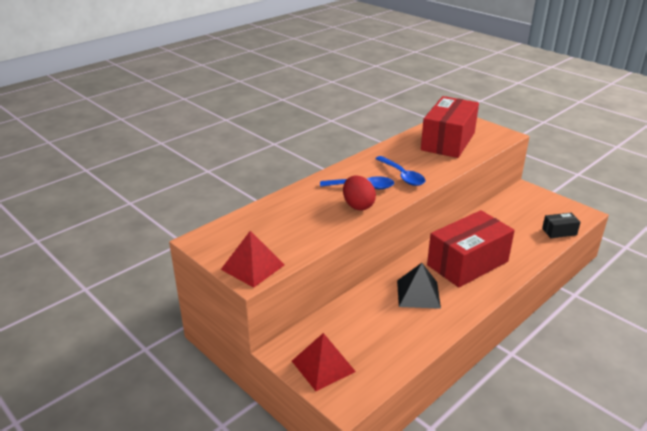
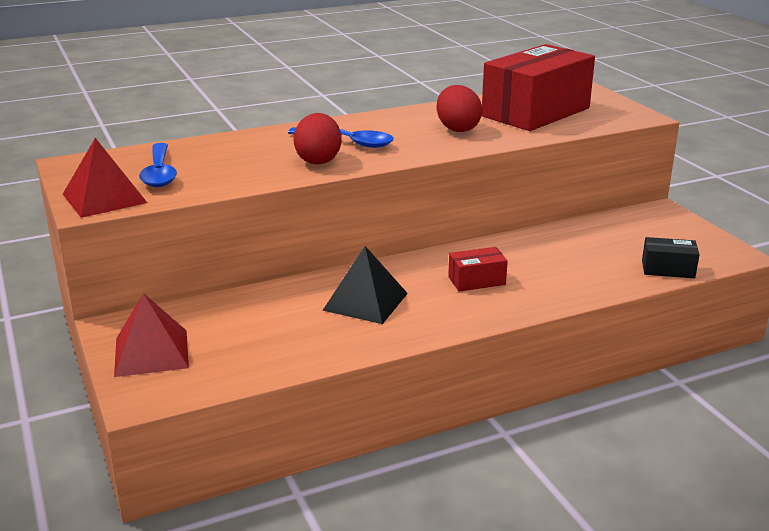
camera: 20 degrees right, 5 degrees down
blue spoon [375,156,425,186] -> blue spoon moved to [139,143,177,187]
red box [427,210,515,288] -> red box [448,247,508,292], size x0.43
none -> red egg [436,85,482,132]

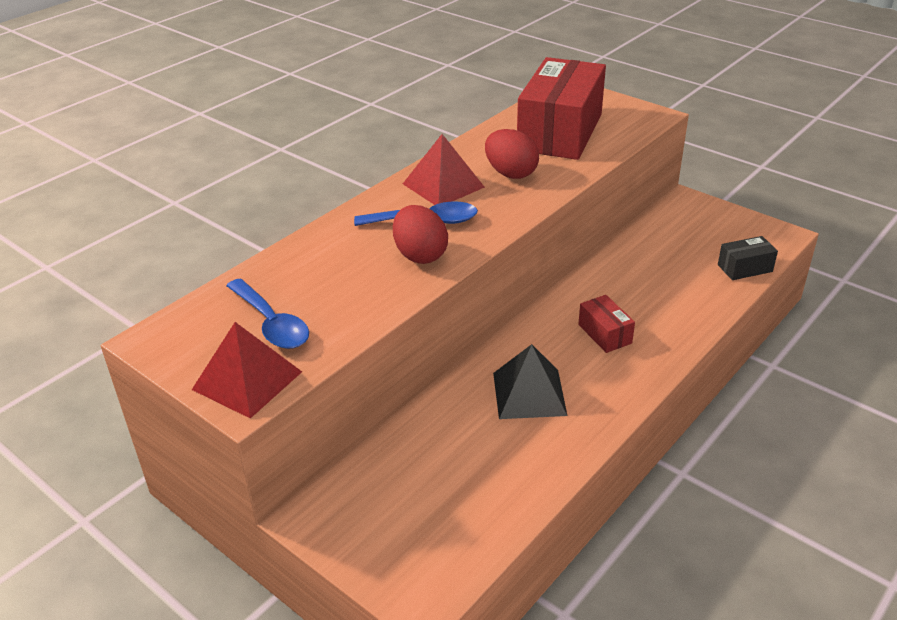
camera: 25 degrees left, 10 degrees up
red pyramid [114,293,189,377] -> red pyramid moved to [403,134,485,205]
red box [448,247,508,292] -> red box turned 75 degrees counterclockwise [578,295,635,353]

